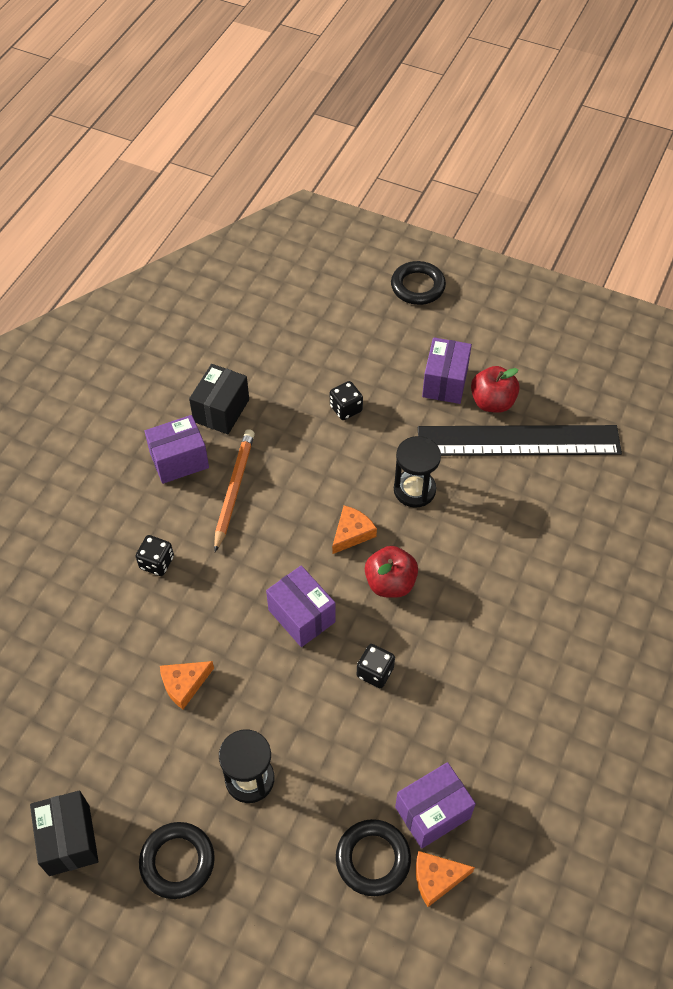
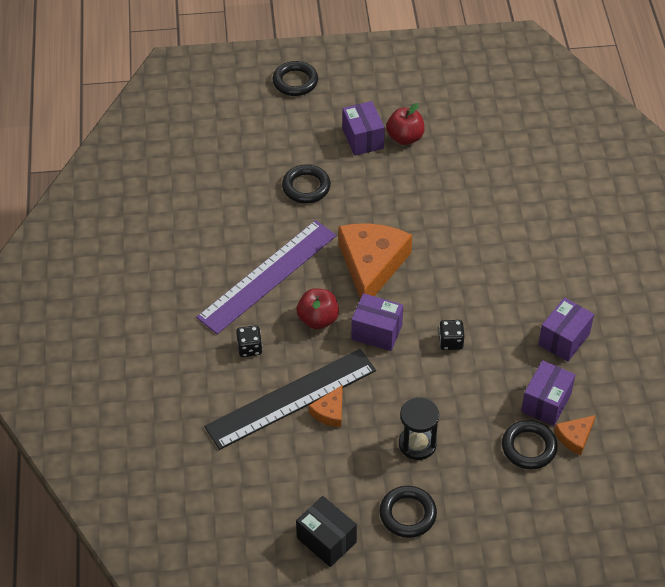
camera: 30 degrees left, 5 degrees down
purple box [144,415,209,484] -> purple box moved to [538,298,594,362]
black box [189,364,249,434] -> none
orange pencil [214,429,255,552] -> purple ruler [196,220,336,334]
black dice [330,381,363,420] -> black ring [282,165,331,203]
orange cheese [332,505,377,554] -> orange cheese [338,223,412,299], size x2.19
red apple [365,546,418,598] -> red apple moved to [297,288,339,329]
black hourglass [394,436,441,508] -> none
black ruler [418,425,622,456] -> black ruler moved to [204,349,376,450]

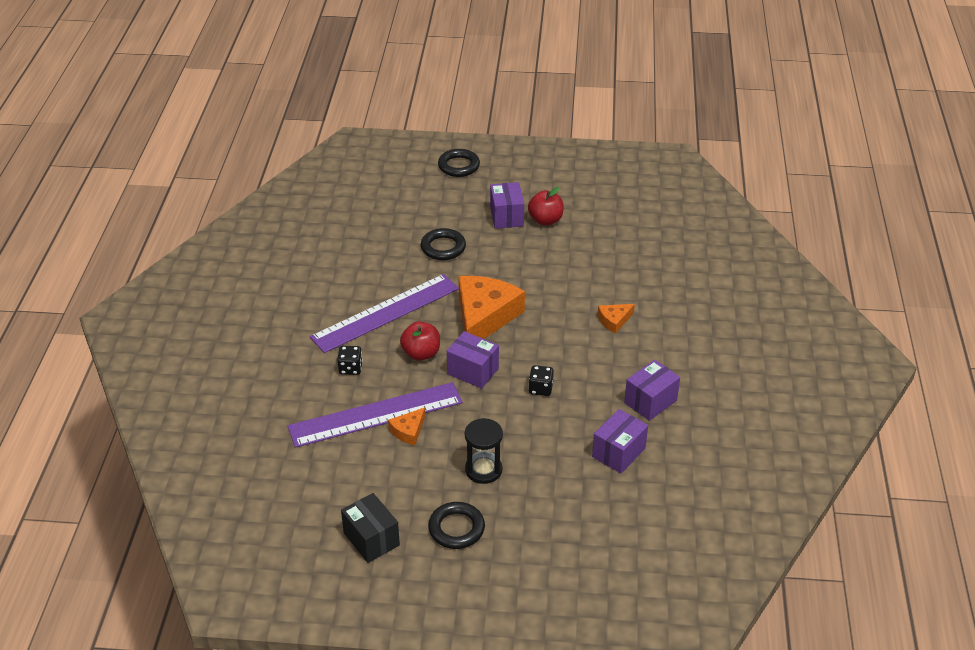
camera: 10 degrees right, 10 degrees down
black ruler [204,349,376,450] -> purple ruler [288,382,463,448]
black ring [502,420,558,469] -> none
orange cheese [554,415,596,456] -> orange cheese moved to [598,304,635,334]

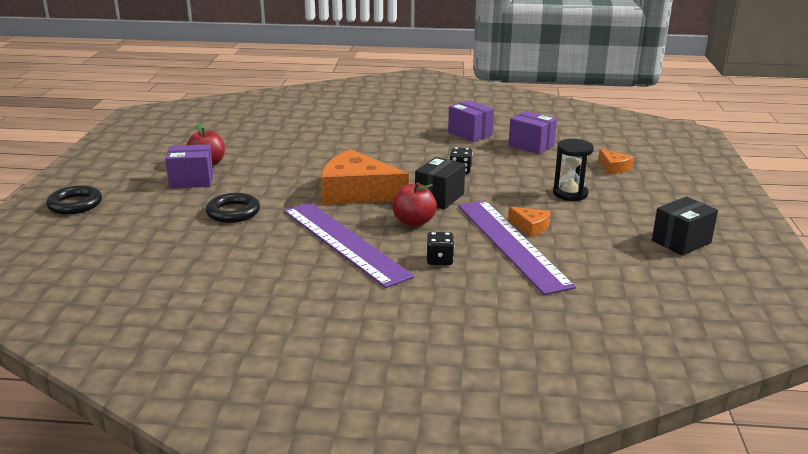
camera: 90 degrees left, 15 degrees down
black ring [428,502,485,549] -> none
purple box [447,331,499,389] -> black box [415,157,465,209]
orange cheese [598,304,635,334] -> orange cheese moved to [598,149,634,174]

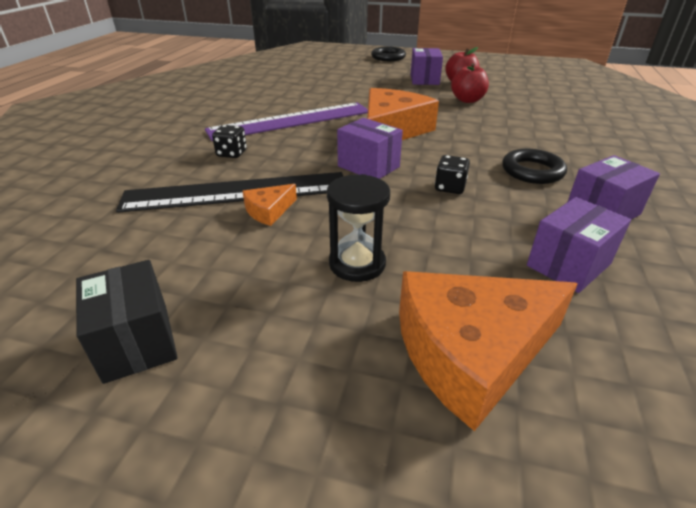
camera: 100 degrees right, 10 degrees up
black ring [206,193,260,223] -> black ring moved to [502,149,567,184]
red apple [392,183,437,227] -> red apple moved to [451,63,489,103]
black box [415,157,465,209] -> purple box [337,118,403,179]
purple ruler [458,201,576,295] -> black ruler [116,172,343,213]
orange cheese [598,149,634,174] -> orange cheese [399,271,578,431], size x2.19

